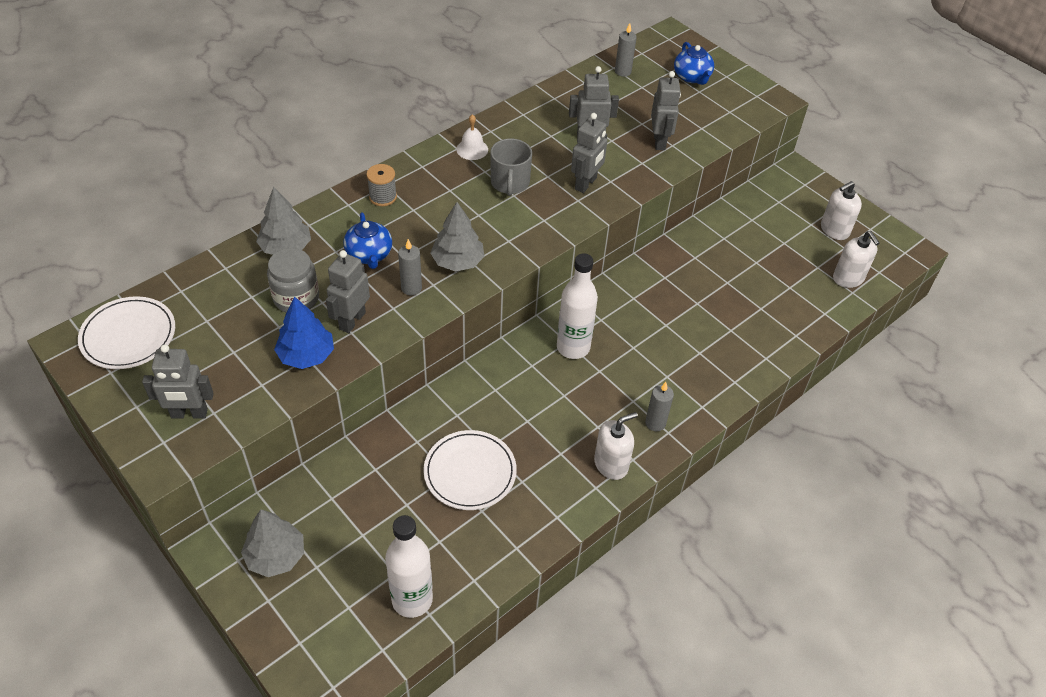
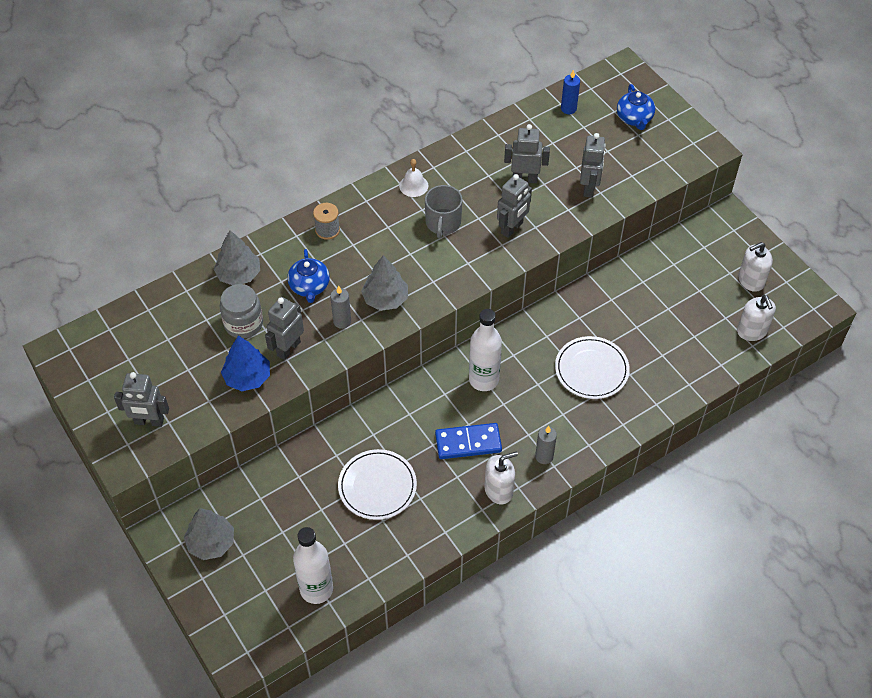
camera: 10 degrees right, 5 degrees up
white plate [78,296,175,369] -> white plate moved to [555,336,630,399]
grey candle [615,23,637,77] -> blue candle [561,70,580,114]
none -> blue domino [435,423,502,459]

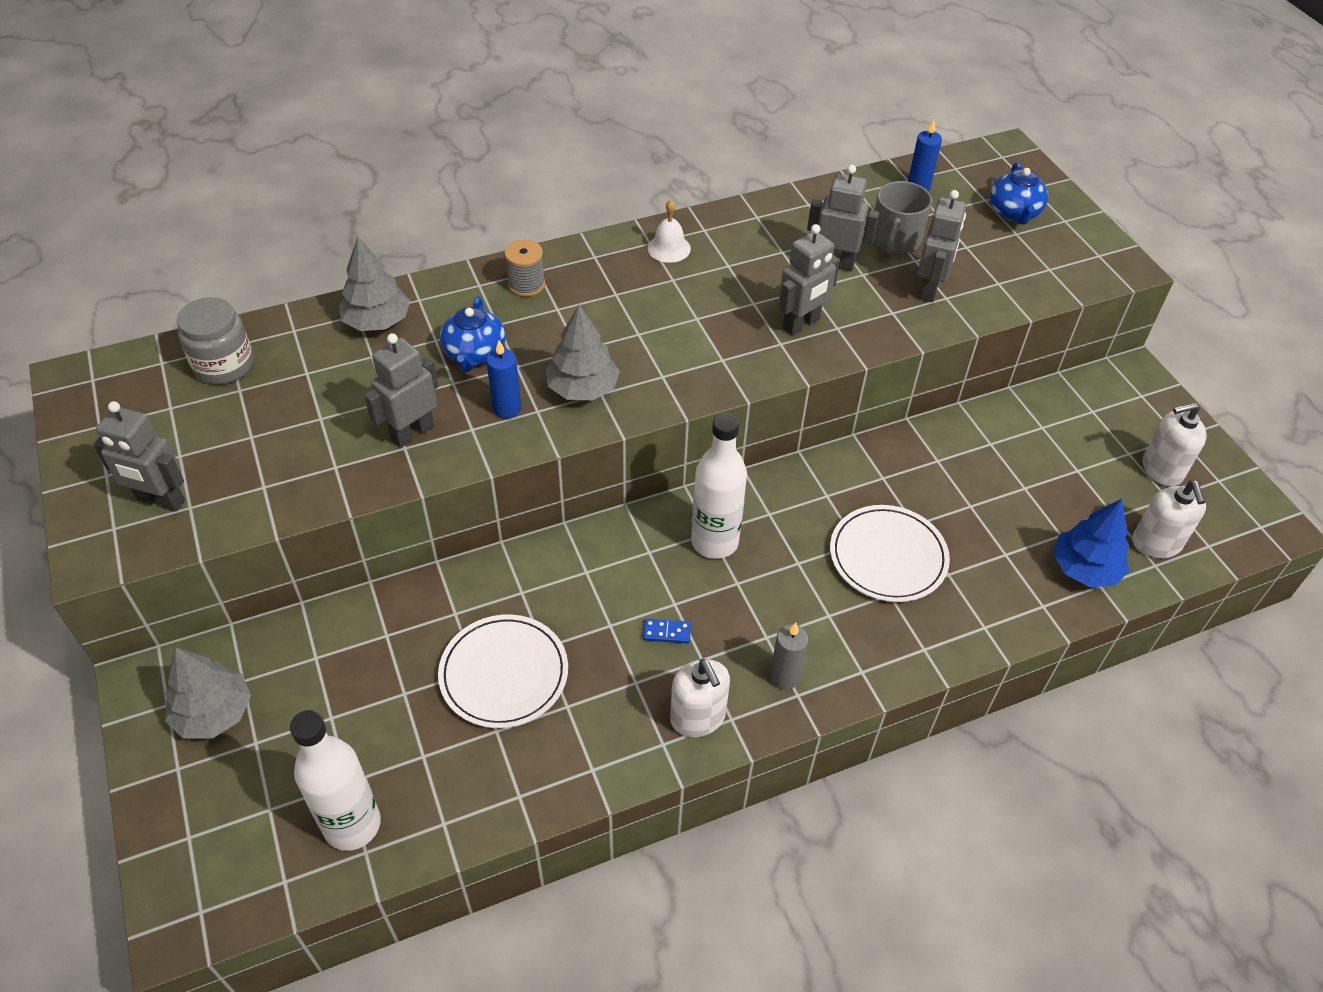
camera: 10 degrees right, 5 degrees down
grey jar [220,284,263,338] -> grey jar moved to [177,297,254,384]
blue tree [221,335,270,391] -> blue tree moved to [1053,499,1129,587]
grey candle [330,286,351,329] -> blue candle [486,340,521,419]
grey mug [425,185,462,238] -> grey mug moved to [873,181,932,254]
blue domino [435,423,502,459] -> blue domino [643,619,691,643], size x0.45
white soap dispenser [485,452,518,504] -> white soap dispenser turned 75 degrees clockwise [670,659,730,737]

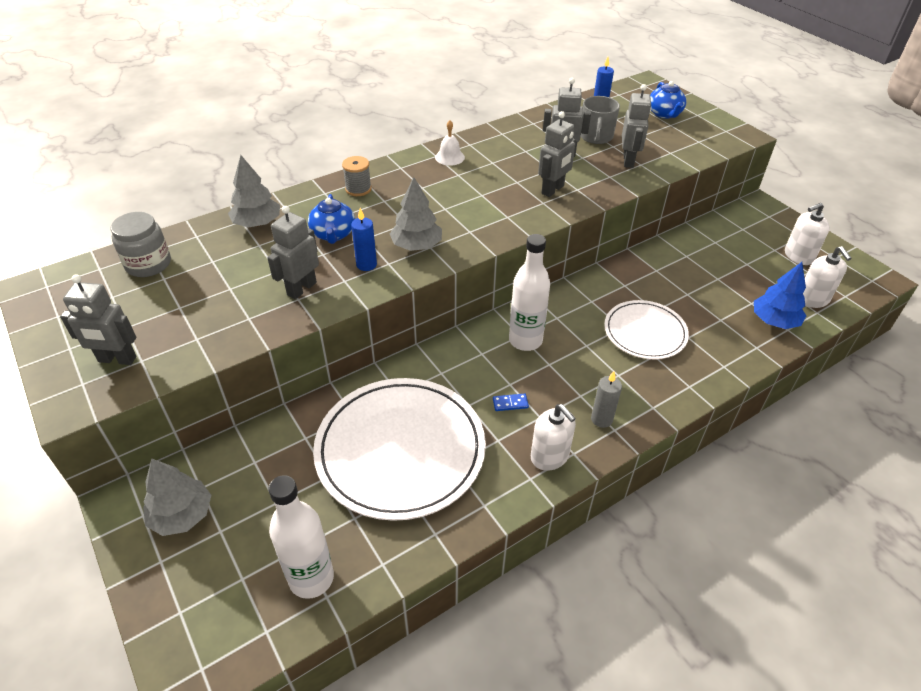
camera: 10 degrees left, 5 degrees down
white plate [438,615,568,728] -> white plate [313,378,486,521], size x1.75

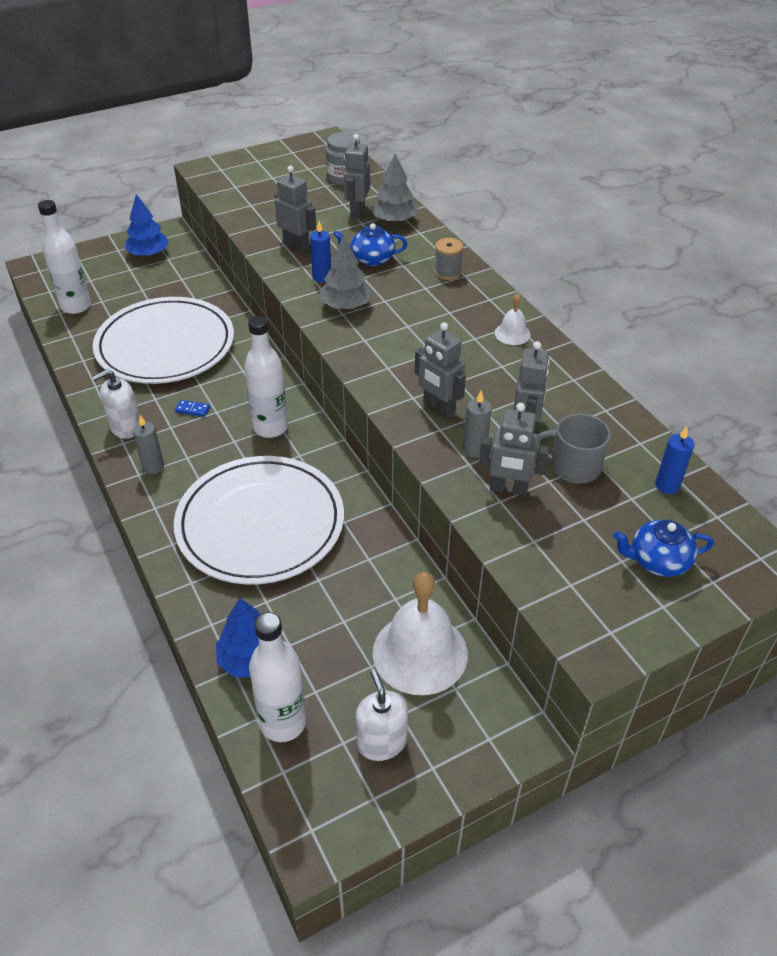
camera: 95 degrees right, 0 degrees up
grey robot [60,274,136,365] -> grey robot moved to [344,134,370,219]
grey tree [143,459,211,536] -> blue tree [125,194,169,257]
blue domino [493,394,529,411] -> blue domino turned 75 degrees counterclockwise [175,400,210,417]
white plate [604,300,689,359] -> white plate [174,456,344,585], size x1.75
white soap dispenser [803,246,852,308] -> white bottle [249,612,306,742]
none -> white bell [372,572,468,695]
none -> grey candle [463,391,492,458]

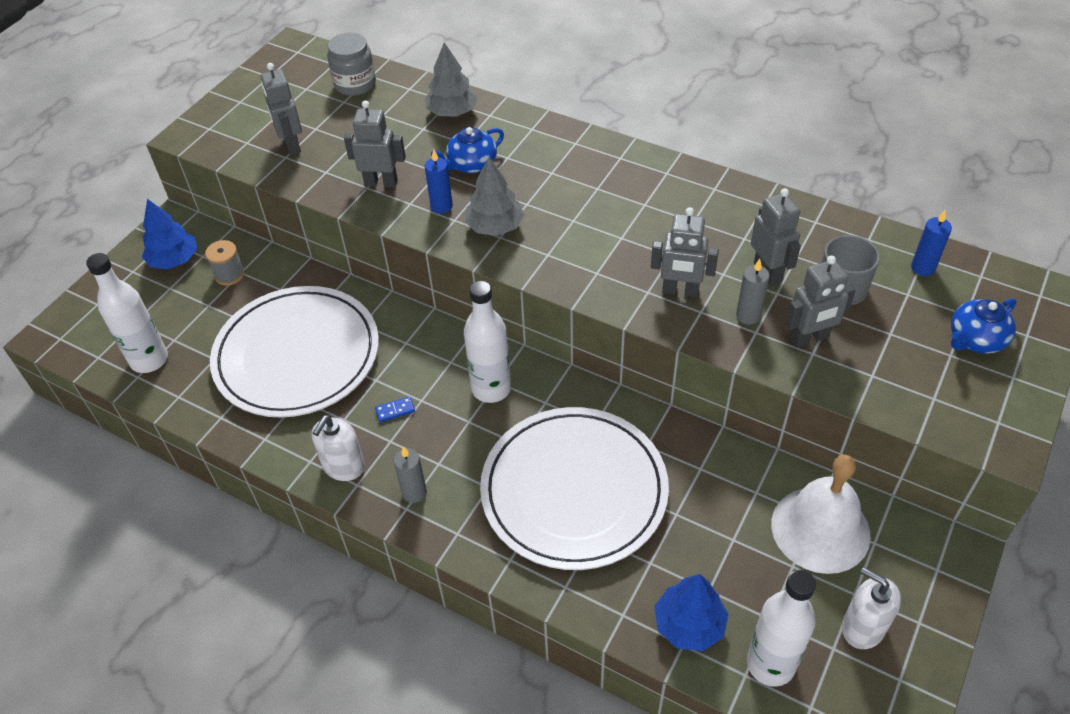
camera: 30 degrees left, 5 degrees up
grey robot [344,134,370,219] -> grey robot moved to [261,63,302,155]
grey spool [434,238,463,280] -> grey spool moved to [205,240,245,286]
white bell [495,293,531,345] -> none

